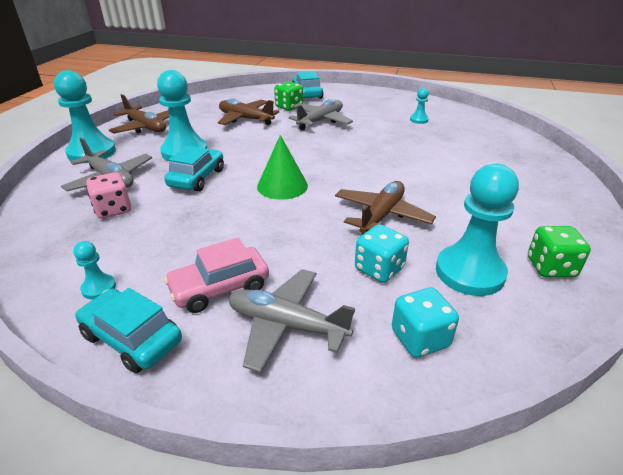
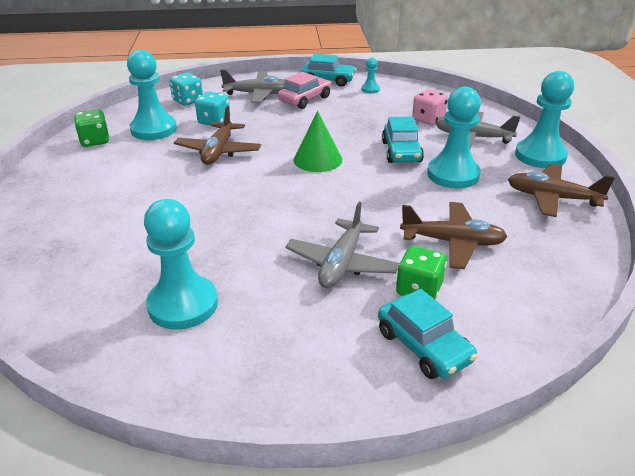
camera: 160 degrees right, 0 degrees up
turquoise pawn [410,88,429,124] -> turquoise pawn [144,199,218,330], size x2.17

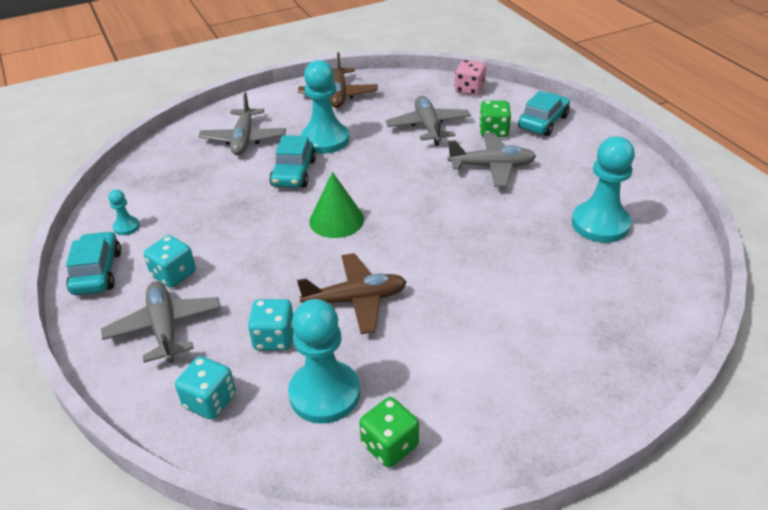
camera: 110 degrees left, 5 degrees up
pink car [278,72,331,109] -> turquoise dice [144,235,196,288]
turquoise car [382,116,424,163] -> turquoise car turned 120 degrees clockwise [269,135,316,188]
brown plane [400,202,508,269] -> grey plane [386,96,471,145]
pink dice [412,89,448,125] -> pink dice moved to [455,60,486,95]
turquoise pawn [515,71,574,168] -> none

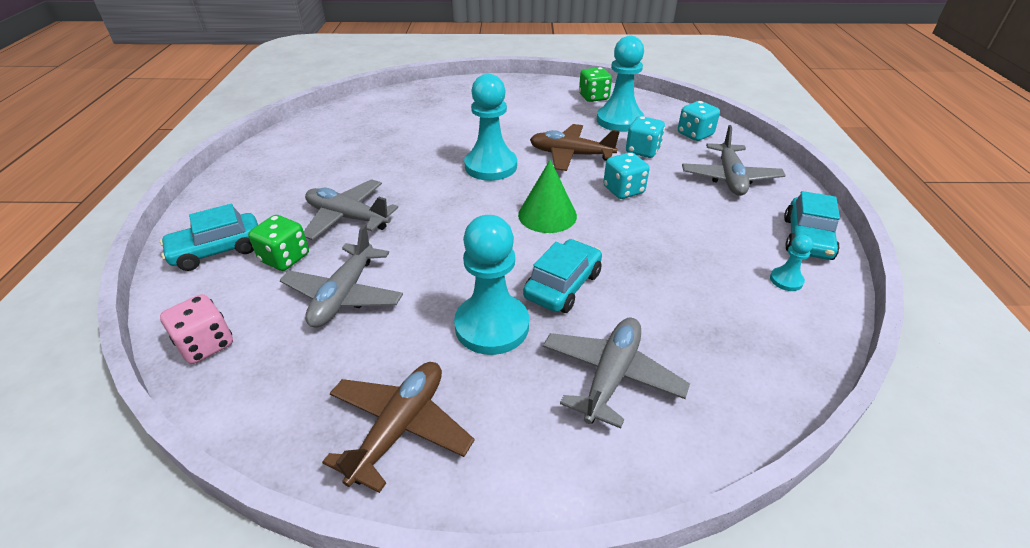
camera: 155 degrees left, 0 degrees up
turquoise dice [144,235,196,288] -> turquoise dice moved to [603,152,650,199]
turquoise pawn [572,136,635,243] -> turquoise pawn moved to [464,74,517,181]

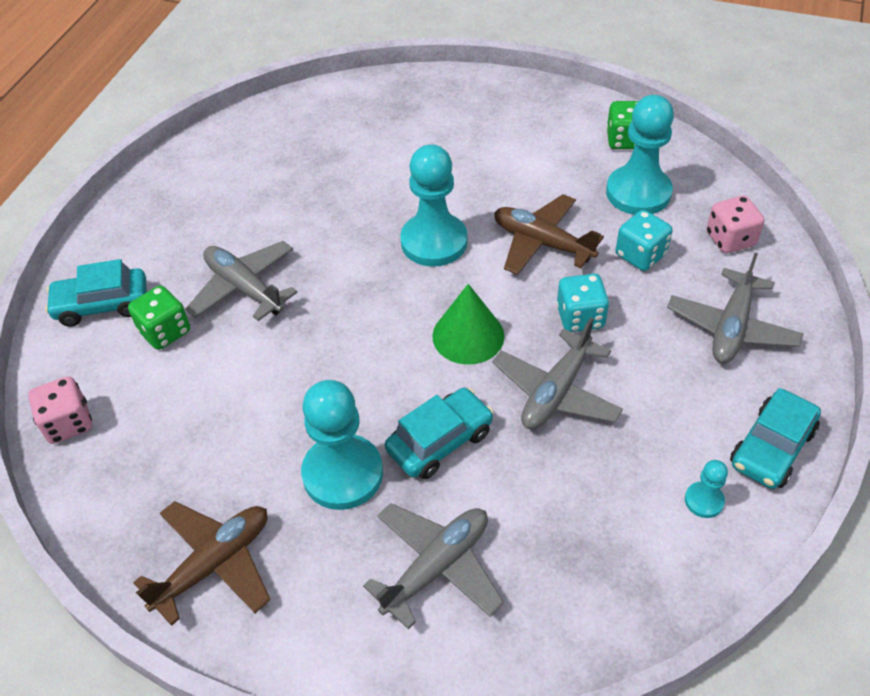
camera: 20 degrees right, 10 degrees up
grey plane [279,224,403,328] -> grey plane moved to [492,317,623,429]
turquoise dice [678,101,720,141] -> pink dice [706,196,765,253]

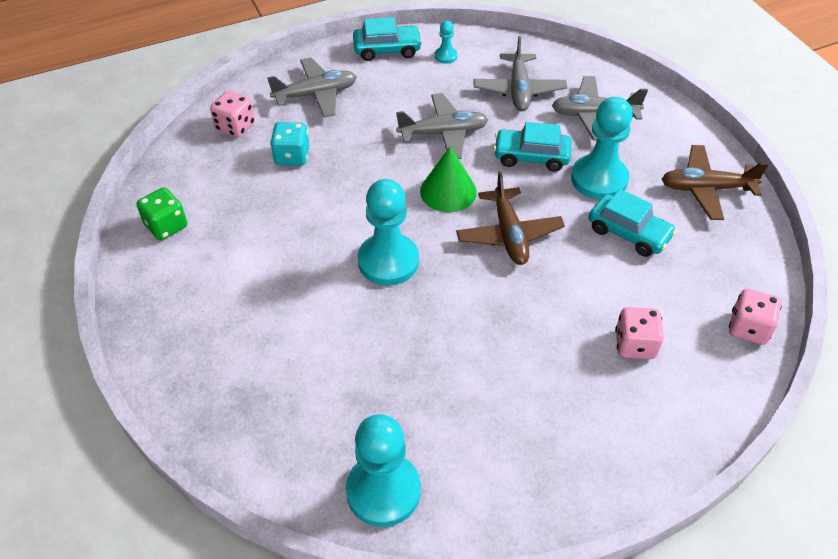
camera: 135 degrees left, 0 degrees up
turquoise car [45,259,146,327] -> turquoise car moved to [589,189,677,257]
green dice [128,286,190,350] -> pink dice [615,307,664,359]
grey plane [186,241,298,321] -> grey plane moved to [473,36,567,111]
brown plane [494,194,604,275] -> brown plane moved to [456,171,565,265]
turquoise dice [556,274,609,332] -> none
turquoise pawn [606,95,674,215] -> turquoise pawn moved to [346,414,421,527]

